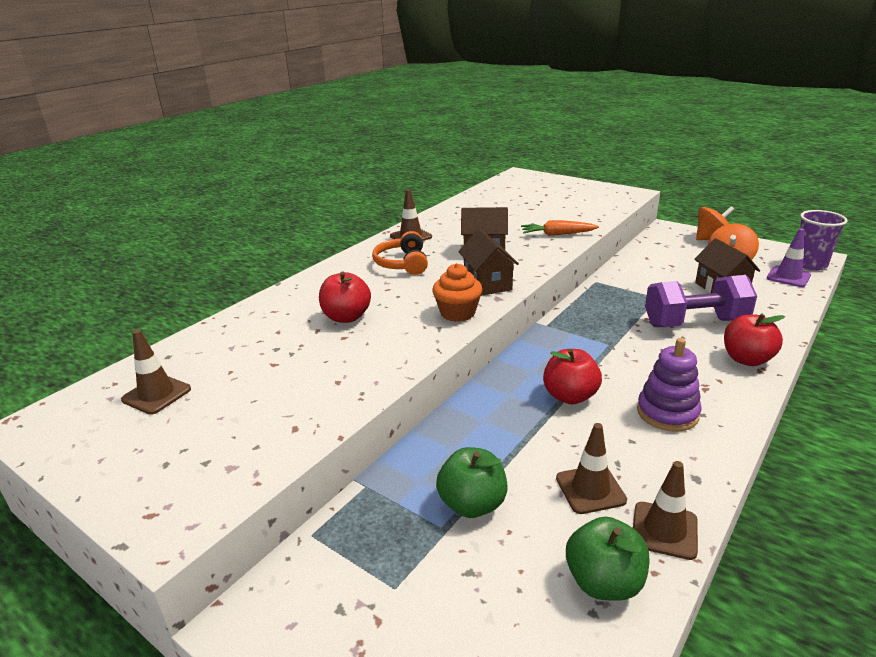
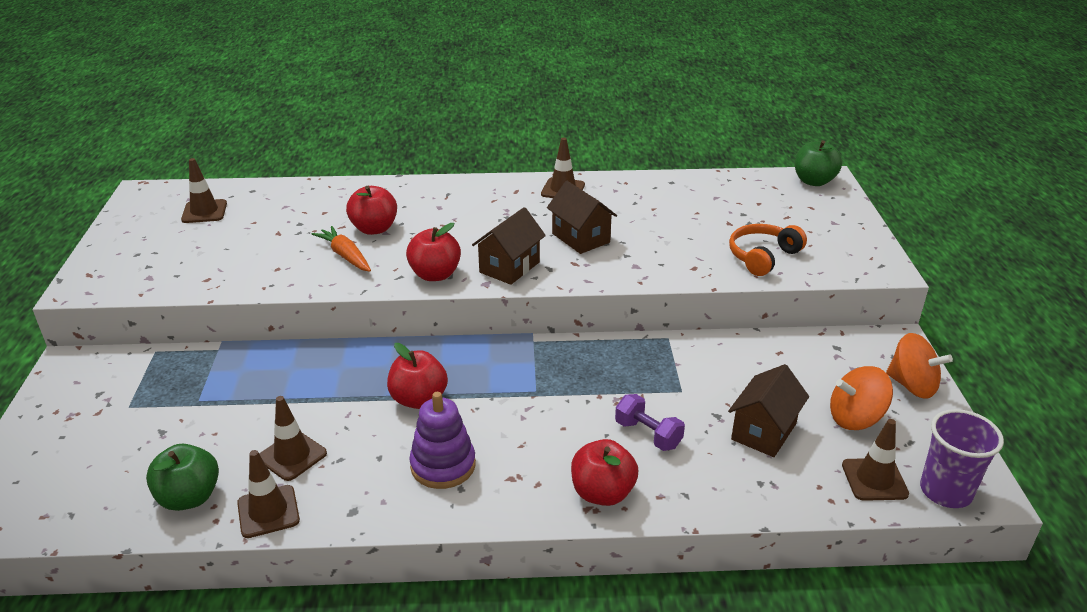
camera: 50 degrees right, 5 degrees up
orange headphones [372,231,428,275] -> orange headphones moved to [729,224,807,276]
orange cupcake [432,263,482,322] -> red apple [406,223,461,281]
green apple [436,447,508,518] -> green apple moved to [795,140,842,186]
orange carrot [521,220,599,236] -> orange carrot moved to [312,226,371,272]
purple dumbbell [645,275,757,327] -> purple dumbbell [615,394,685,451], size x0.55
purple traffic cone [767,228,811,287] -> brown traffic cone [842,419,909,501]

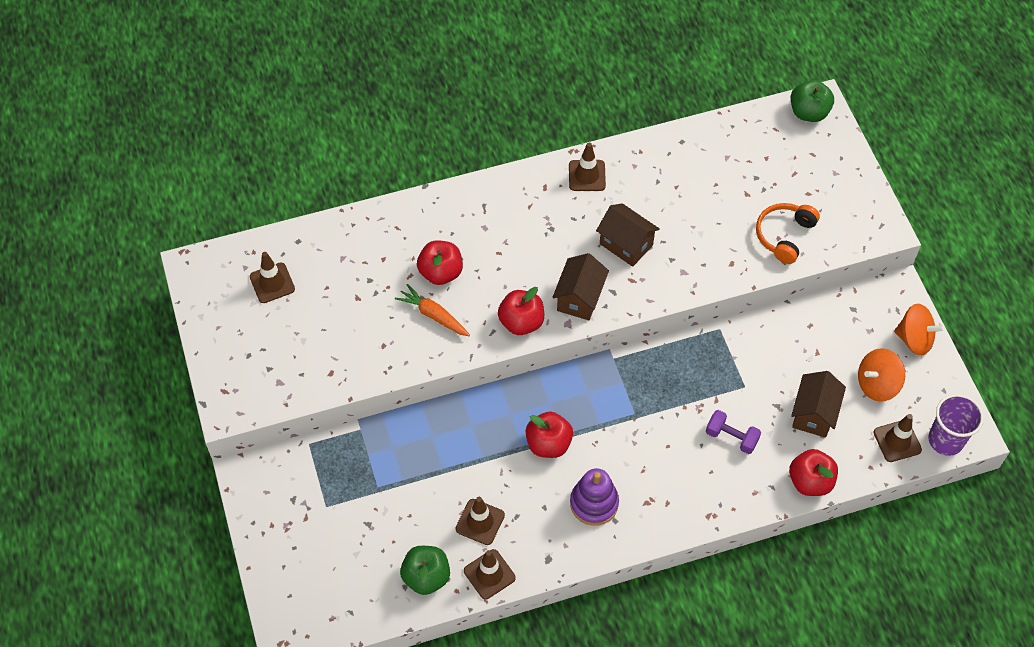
camera: 15 degrees left, 25 degrees up
red apple [571,439,638,506] -> red apple moved to [789,449,838,496]

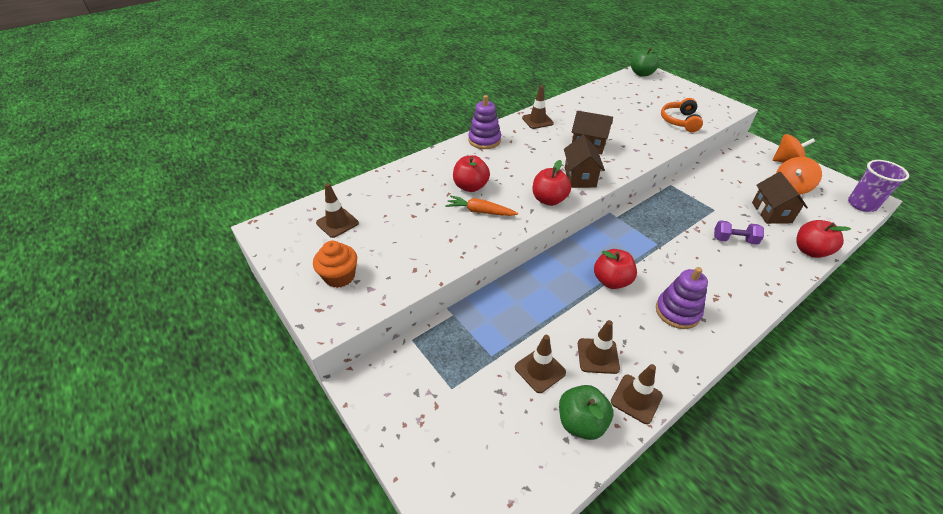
camera: 20 degrees left, 15 degrees down
brown traffic cone [873,414,922,462] -> brown traffic cone moved to [515,335,566,393]
none -> orange cupcake [313,241,357,288]
none -> purple stacking toy [468,95,501,149]

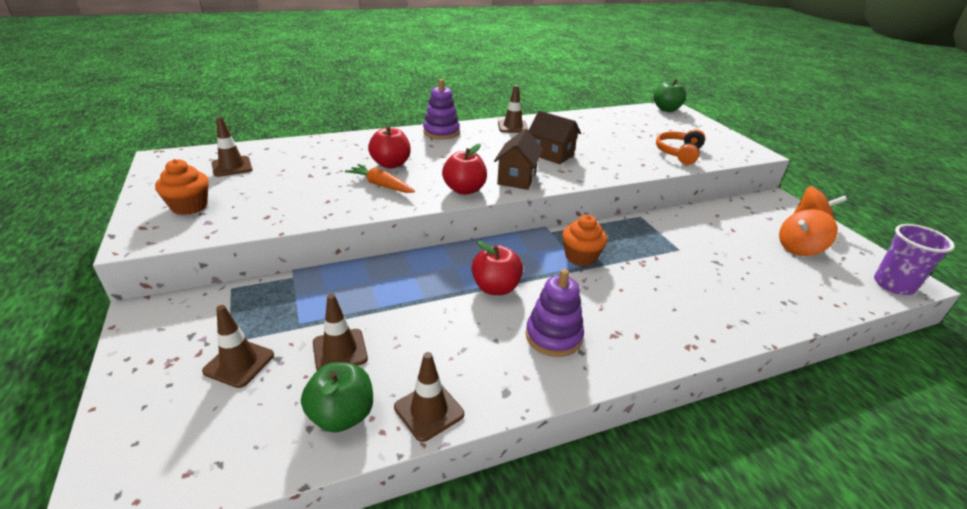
camera: 15 degrees right, 10 degrees down
brown traffic cone [578,320,620,374] -> brown traffic cone moved to [202,305,274,388]
purple dumbbell [714,220,764,245] -> none
brown house [752,172,808,224] -> none
red apple [796,220,851,258] -> none
none -> orange cupcake [562,215,607,266]

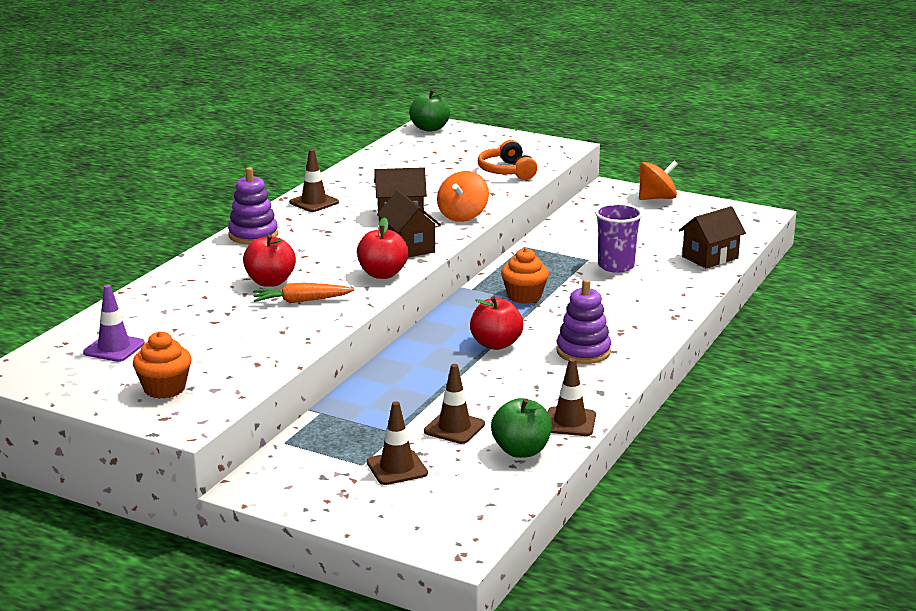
camera: 40 degrees left, 10 degrees down
brown traffic cone [212,117,253,177] -> purple traffic cone [83,285,145,362]
orange spinning top [779,209,838,256] -> orange spinning top moved to [437,171,489,222]
purple cup [874,224,955,295] -> purple cup moved to [595,203,643,273]
none -> brown house [679,206,746,268]

